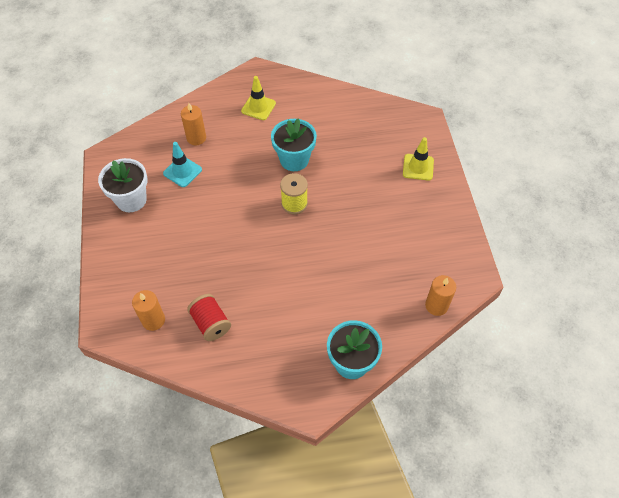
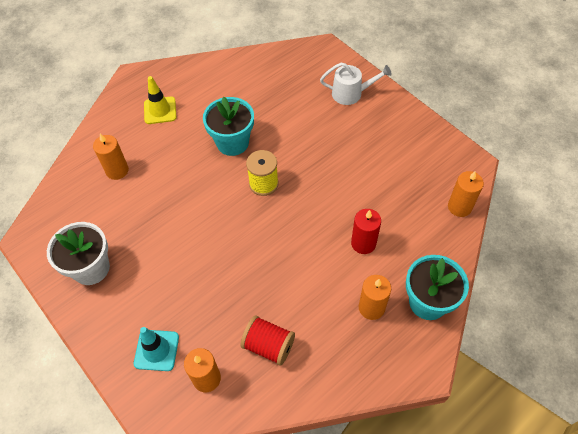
camera: 30 degrees left, 0 degrees up
turquoise traffic cone [163,142,202,187] -> turquoise traffic cone moved to [134,327,179,371]
yellow traffic cone [403,137,434,181] -> white watering can [320,63,392,105]
none -> red candle [351,209,381,254]
none -> orange candle [359,275,391,320]

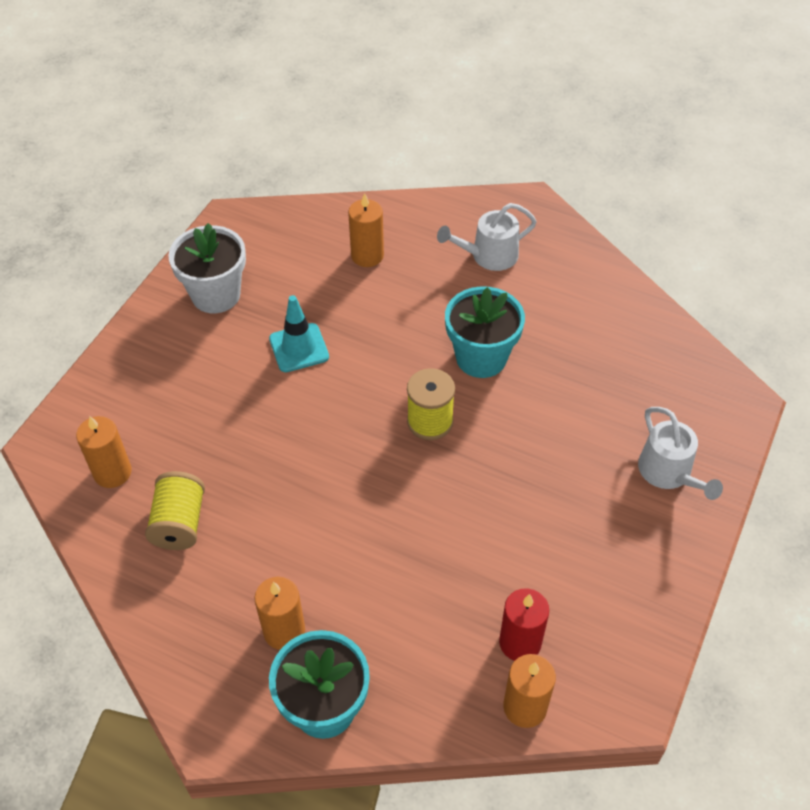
camera: 65 degrees right, 5 degrees down
turquoise traffic cone [134,327,179,371] -> turquoise traffic cone moved to [269,295,329,372]
yellow traffic cone [144,76,177,124] -> white watering can [437,203,537,271]
red spool [240,315,295,366] -> yellow spool [145,471,205,550]
red candle [351,209,381,254] -> red candle moved to [499,588,549,661]

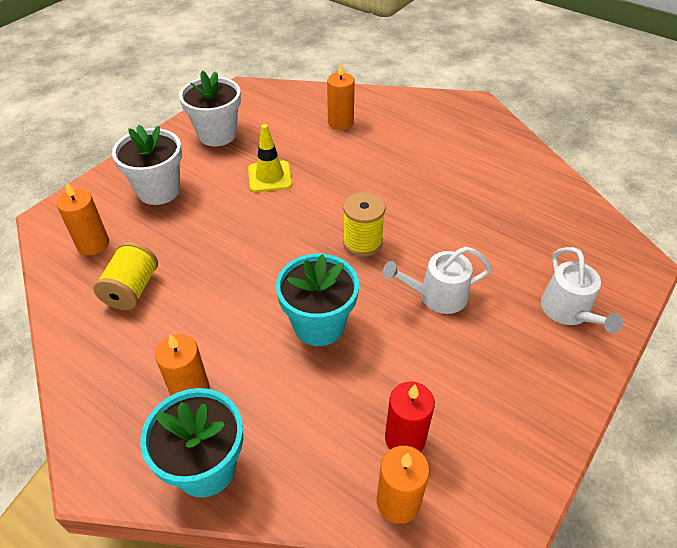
camera: 10 degrees right, 5 degrees down
turquoise traffic cone [269,295,329,372] -> yellow traffic cone [248,124,292,192]
white watering can [437,203,537,271] -> white watering can moved to [382,247,492,314]
turquoise flower pot [445,286,525,378] -> turquoise flower pot moved to [276,254,359,346]
none -> white flower pot [112,125,182,205]

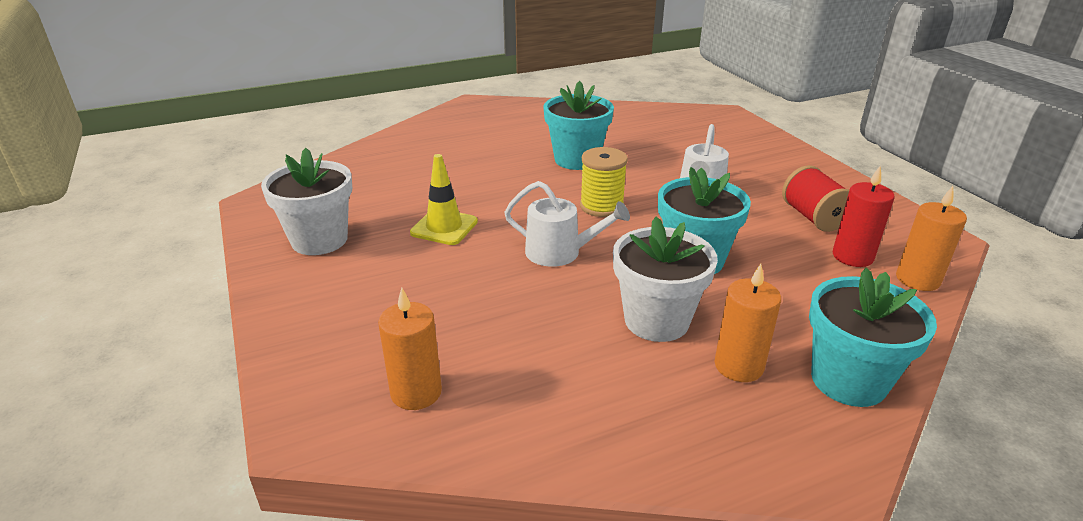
camera: 60 degrees left, 15 degrees down
yellow spool [93,242,158,310] -> none
white flower pot [112,125,182,205] -> white flower pot moved to [613,217,718,342]
orange candle [327,63,355,130] -> none
white watering can [541,247,623,333] -> white watering can moved to [504,181,630,267]
none -> turquoise flower pot [543,81,614,170]
none -> red spool [782,165,849,232]

